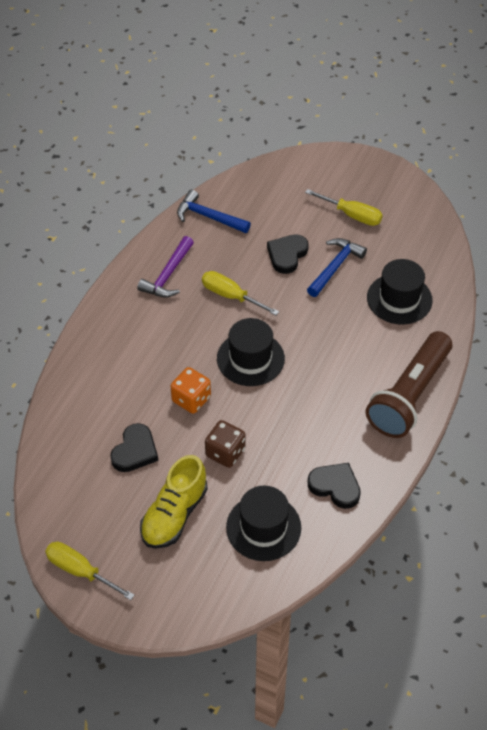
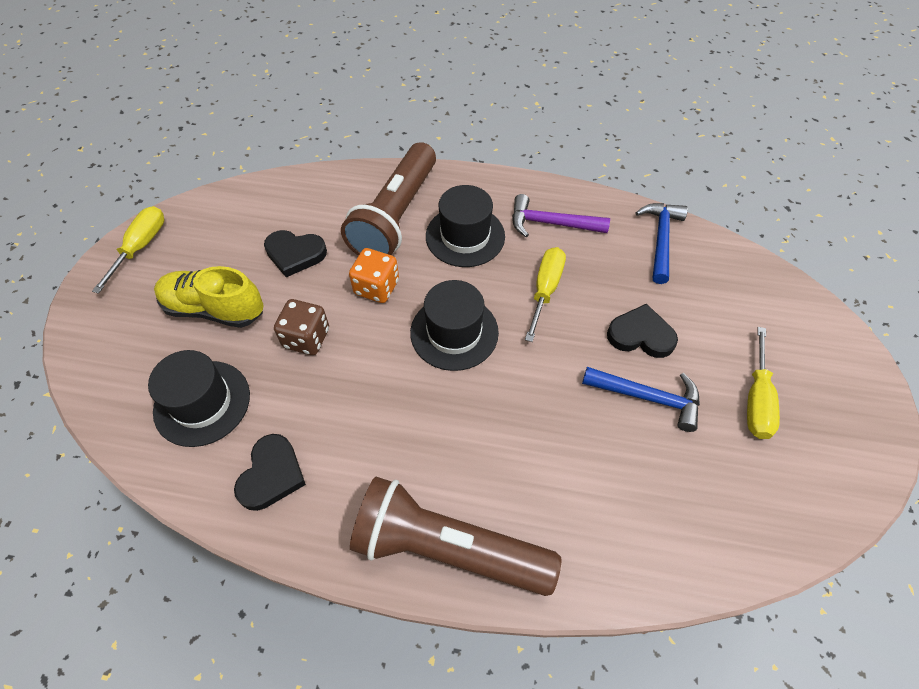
camera: 75 degrees right, 5 degrees up
black hat [367,259,433,325] -> black hat moved to [426,185,505,267]
none -> brown flashlight [341,142,436,256]

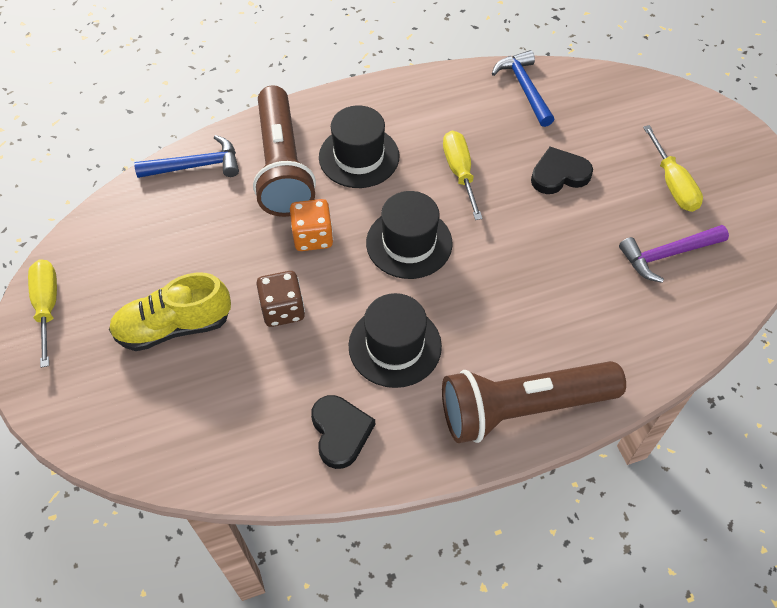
camera: 30 degrees left, 0 degrees up
black hat [148,350,250,447] -> black hat moved to [348,293,442,388]
black heart [264,230,327,277] -> none
purple hammer [512,194,610,237] -> purple hammer moved to [619,225,729,283]
blue hammer [582,367,700,432] -> blue hammer moved to [134,135,239,178]

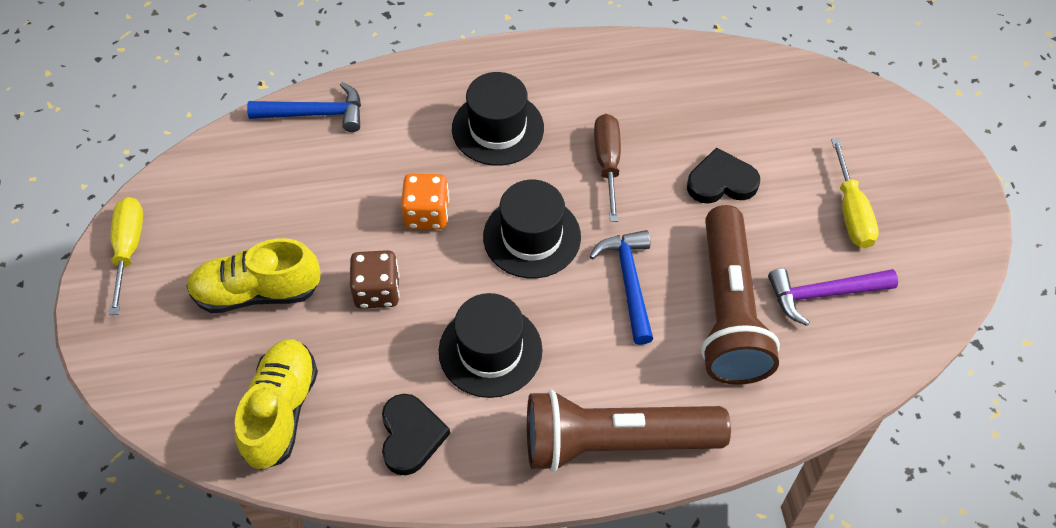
camera: 10 degrees right, 0 degrees up
brown flashlight [253,85,316,217] -> brown flashlight moved to [701,205,780,385]
yellow screwdriver [443,131,483,220] -> brown screwdriver [594,114,621,222]
blue hammer [492,50,554,127] -> blue hammer moved to [589,230,653,345]
none -> yellow shoe [234,339,318,470]

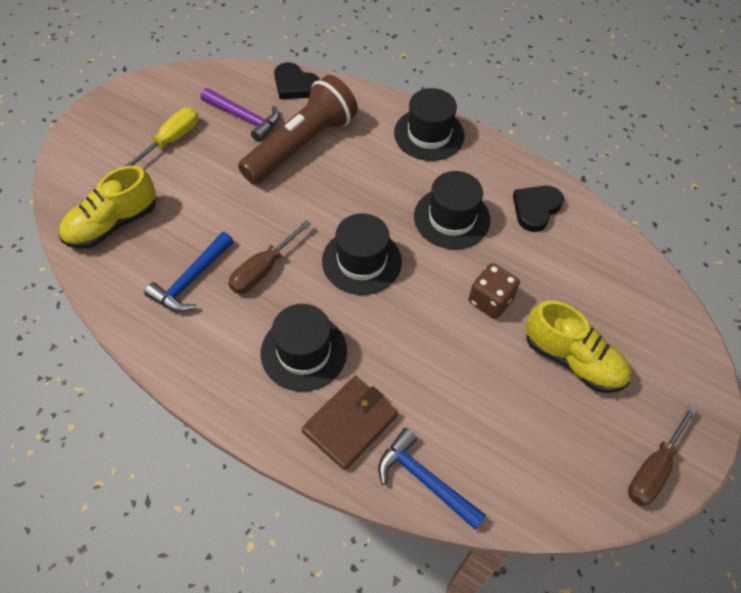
camera: 140 degrees left, 0 degrees up
yellow screwdriver [109,197,143,315] -> brown screwdriver [628,405,698,506]
yellow shoe [234,339,318,470] -> yellow shoe moved to [59,165,156,249]
orange dice [401,174,449,229] -> none
brown flashlight [527,390,731,472] -> black hat [394,88,465,161]
blue hammer [589,230,653,345] -> blue hammer moved to [144,232,233,312]
black heart [687,147,760,204] -> black heart moved to [274,62,320,99]
none -> brown wallet [302,376,398,471]

